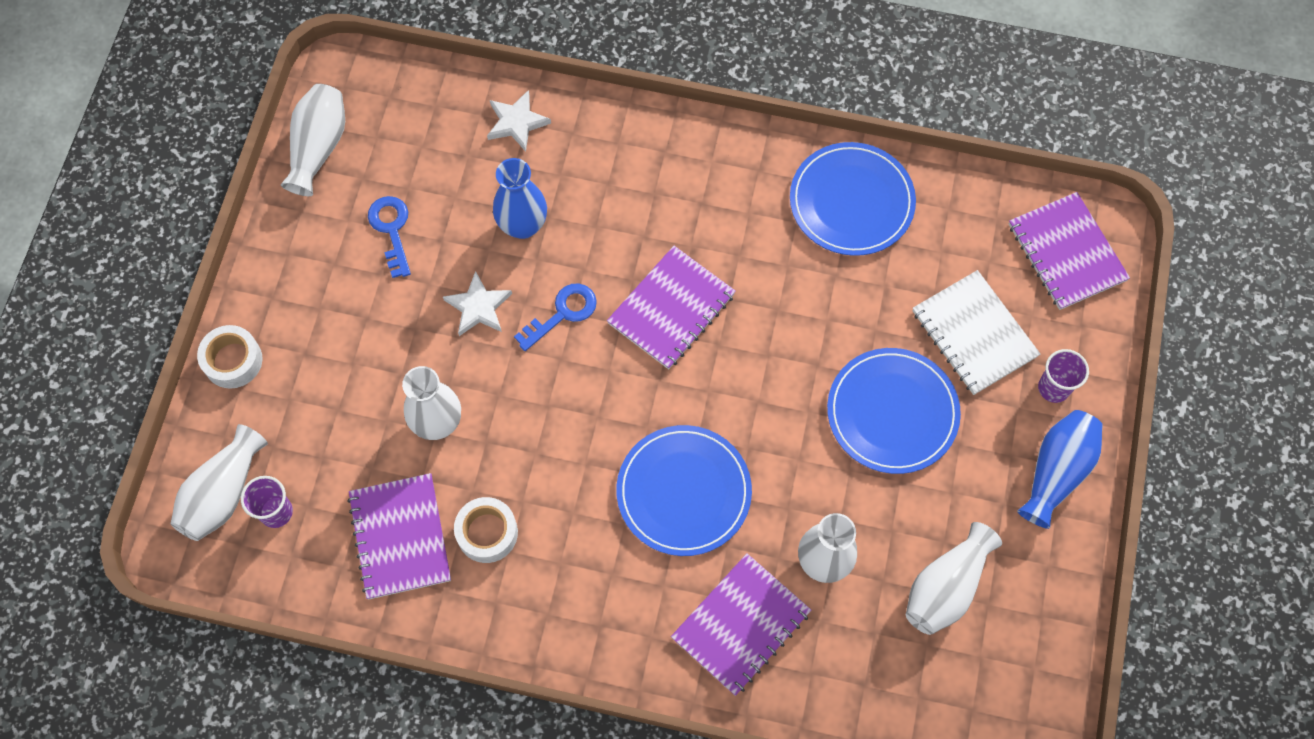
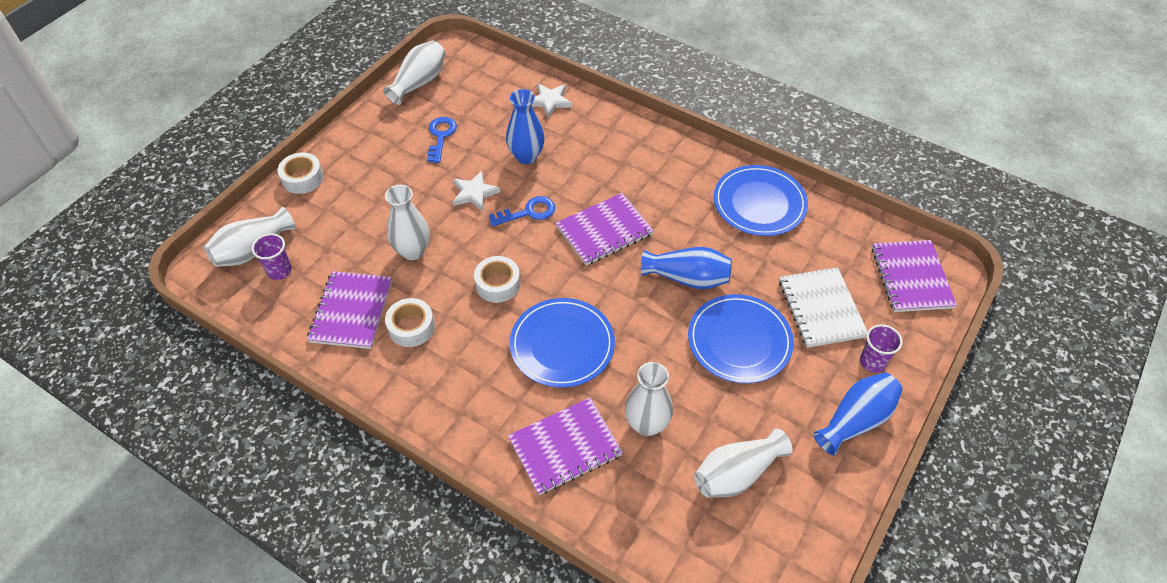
camera: 20 degrees right, 15 degrees down
none -> white tape [474,256,520,303]
none -> blue vase [641,247,732,289]

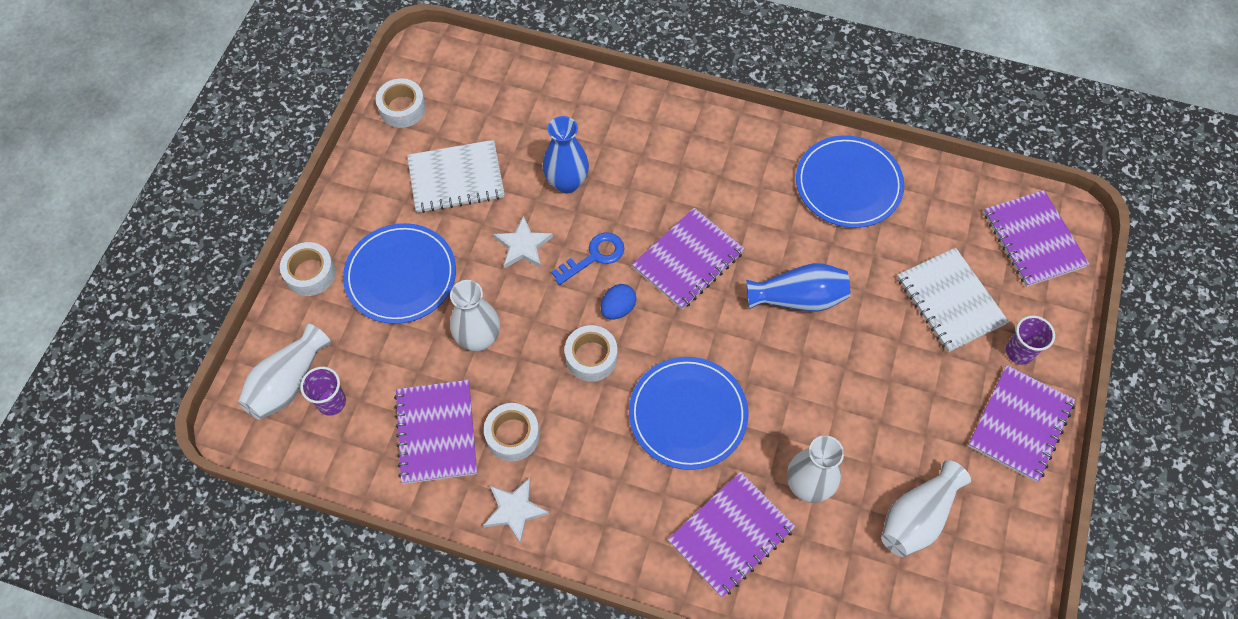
camera: 15 degrees left, 10 degrees up
white vase [383,41,446,105] -> white tape [376,78,426,128]
blue key [427,117,457,163] -> white notebook [407,140,505,213]
white star [532,83,572,118] -> white star moved to [483,478,549,544]
blue plate [688,294,794,383] -> blue plate moved to [343,223,456,324]
blue vase [813,373,903,455] -> purple notebook [968,365,1075,482]
none -> blue egg [601,284,636,320]

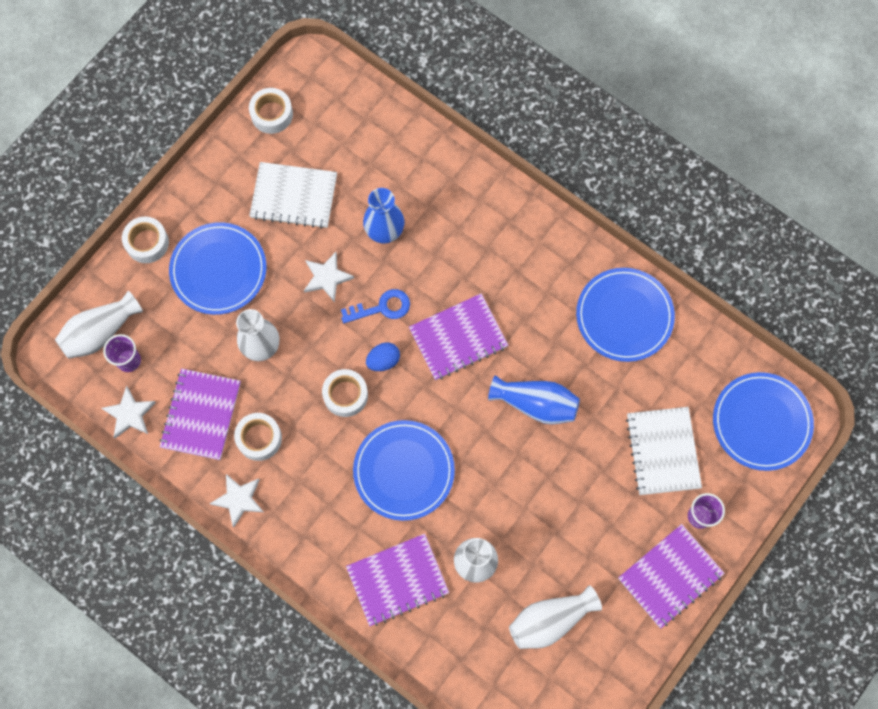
camera: 20 degrees right, 10 degrees up
purple notebook [984,190,1089,287] -> blue plate [713,372,814,471]
none -> white star [102,386,156,438]

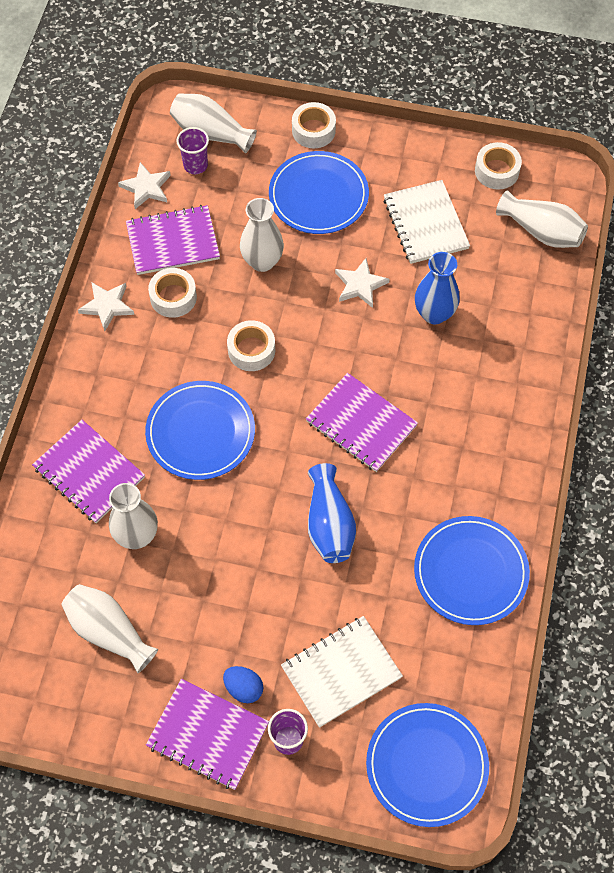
camera: 65 degrees right, 10 degrees down
blue key [341,289,410,323] -> none
blue egg [366,342,400,371] -> blue egg moved to [223,666,263,703]
none -> white vase [496,190,588,248]

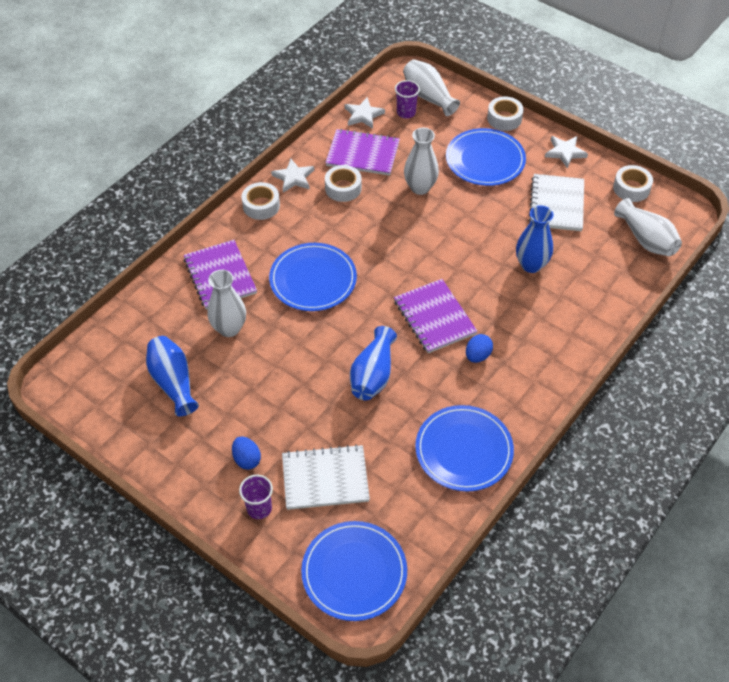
camera: 25 degrees right, 10 degrees down
white vase [61,584,158,673] -> blue vase [146,336,199,416]
purple notebook [146,679,269,790] -> none
white tape [227,320,275,371] -> white tape moved to [241,182,280,220]
white star [335,258,390,308] -> white star moved to [545,136,588,168]
none -> blue egg [466,334,493,363]

